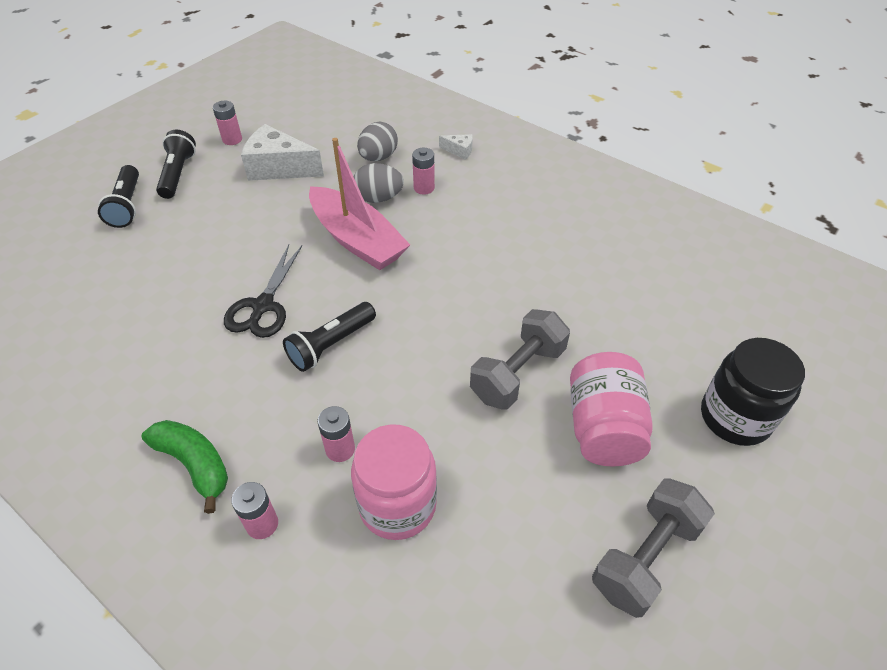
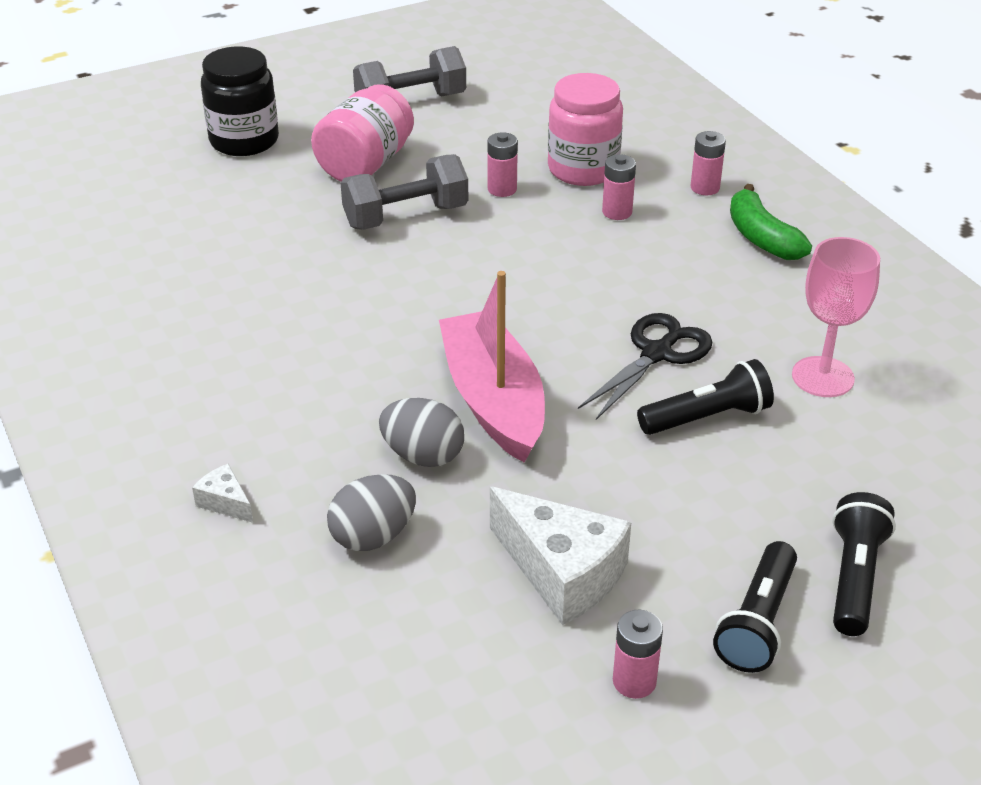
camera: 155 degrees left, 10 degrees down
black flashlight [283,302,376,372] -> black flashlight moved to [637,359,774,435]
pink battery [412,148,435,195] -> pink battery moved to [487,132,518,197]
none -> pink goblet [792,237,880,397]

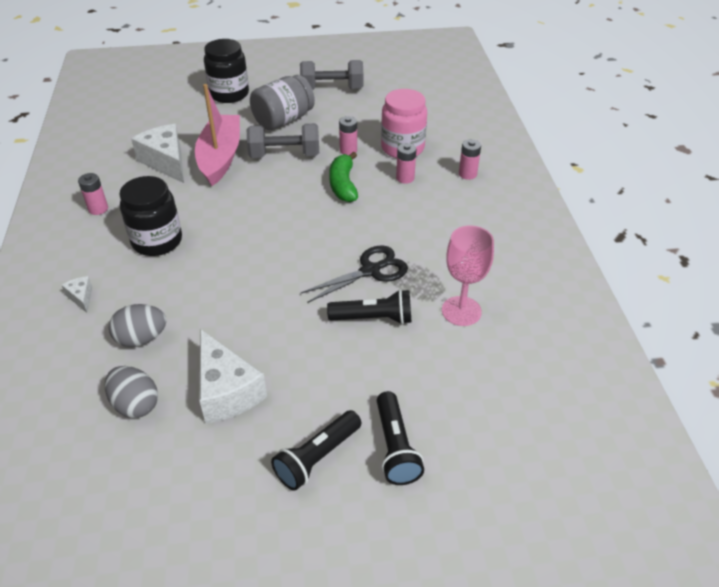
camera: 20 degrees right, 5 degrees up
pink jar [311,84,414,182] -> grey jar [250,75,315,130]
grey egg [379,398,464,467] -> grey egg moved to [105,366,158,418]
pink boat [439,271,545,463] -> pink boat moved to [195,84,240,186]
pink battery [613,610,663,699] -> pink battery moved to [78,173,108,215]
green banana [730,184,812,260] -> green banana moved to [329,152,358,202]
black flashlight [832,492,896,636] -> black flashlight turned 135 degrees clockwise [377,391,424,485]
none -> black jar [119,176,182,256]
none -> white cheese [131,124,184,183]

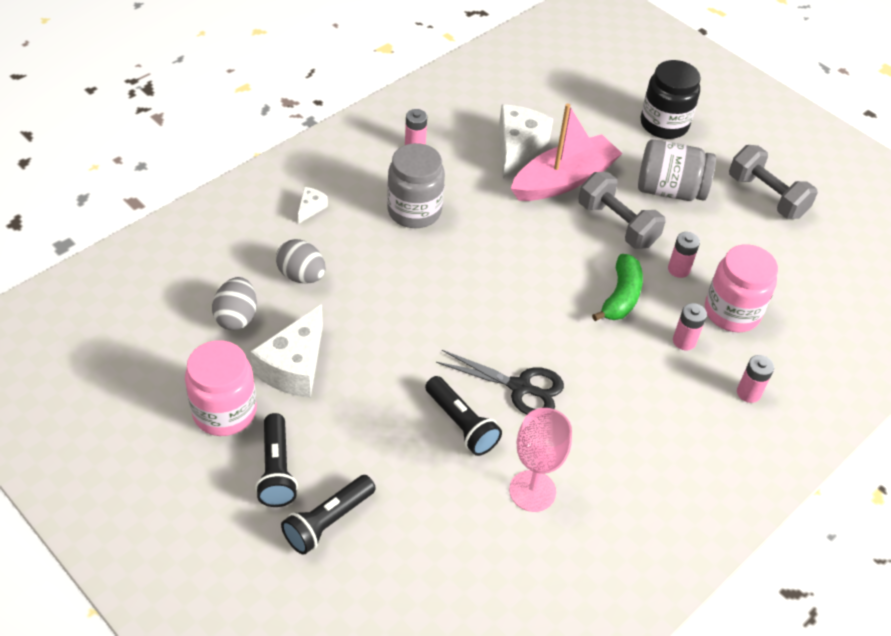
camera: 50 degrees right, 5 degrees up
black jar [119,176,182,256] -> grey jar [387,143,445,228]
black flashlight [271,410,361,491] -> black flashlight turned 105 degrees counterclockwise [255,413,298,507]
green banana [329,152,358,202] -> green banana turned 150 degrees clockwise [592,254,643,321]
none -> pink jar [185,340,257,436]

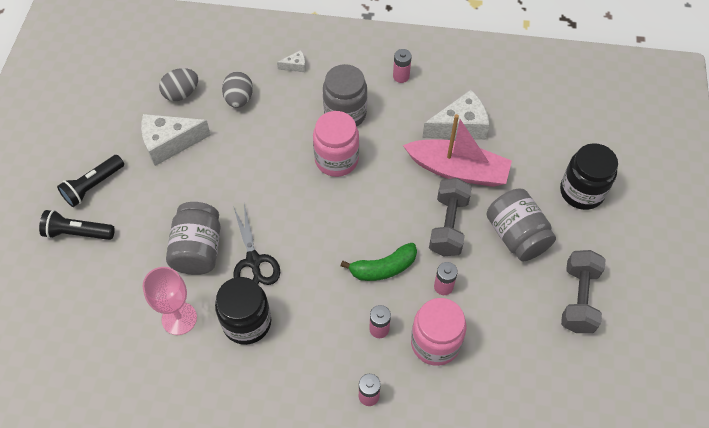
camera: 55 degrees right, 10 degrees up
pink jar [185,340,257,436] -> pink jar moved to [313,111,359,177]
black flashlight [425,376,502,456] -> grey jar [166,202,221,275]
none -> black jar [215,277,271,345]

